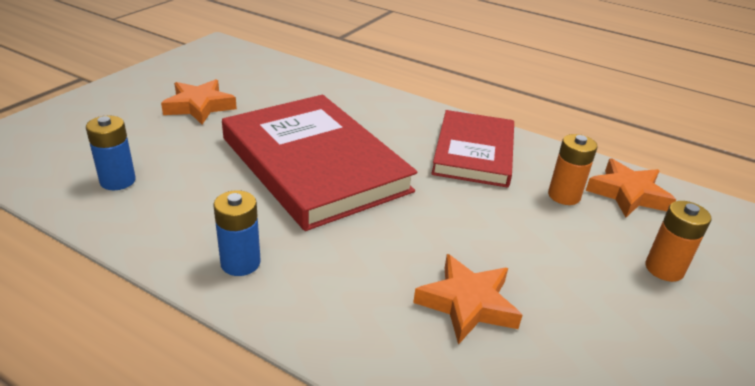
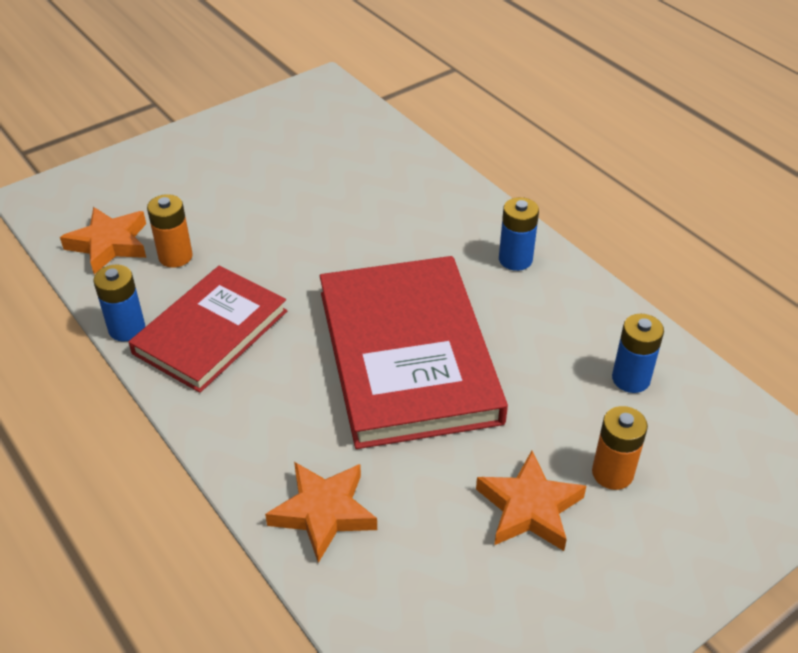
camera: 155 degrees left, 10 degrees up
orange star [413,254,522,345] -> orange star moved to [265,462,377,563]
orange battery [645,201,711,282] -> orange battery moved to [592,406,648,490]
none -> blue battery [93,264,145,341]

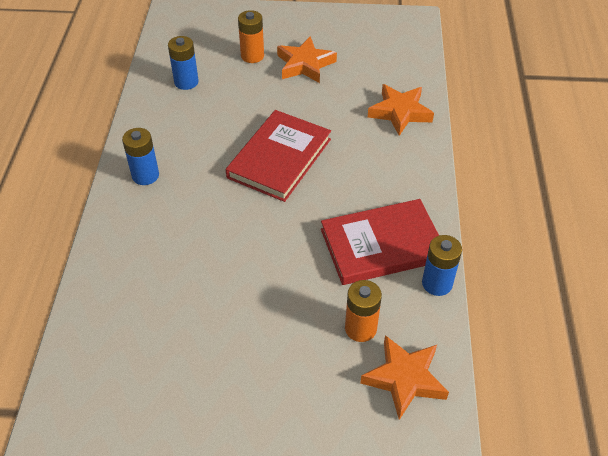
camera: 140 degrees left, 5 degrees up
red book [320,256,508,449] -> red book [226,110,331,202], size x0.64

